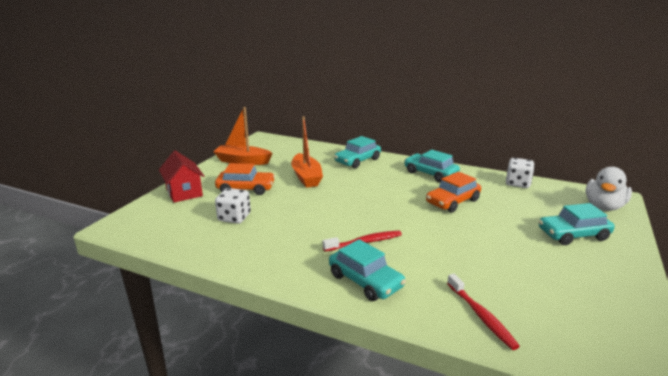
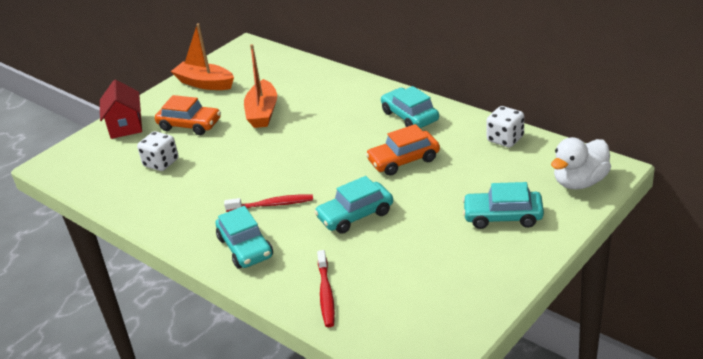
camera: 20 degrees right, 10 degrees up
turquoise car [334,136,381,169] -> turquoise car moved to [314,176,393,234]

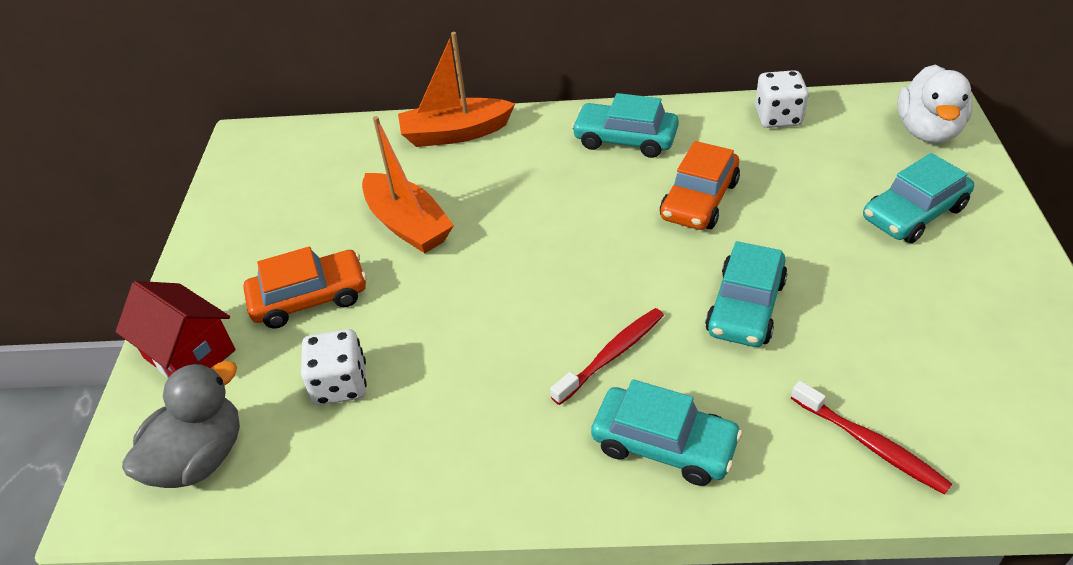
camera: 40 degrees left, 10 degrees up
orange boat [171,23,234,90] -> orange boat moved to [398,32,515,147]
none -> grey duck [122,361,240,488]

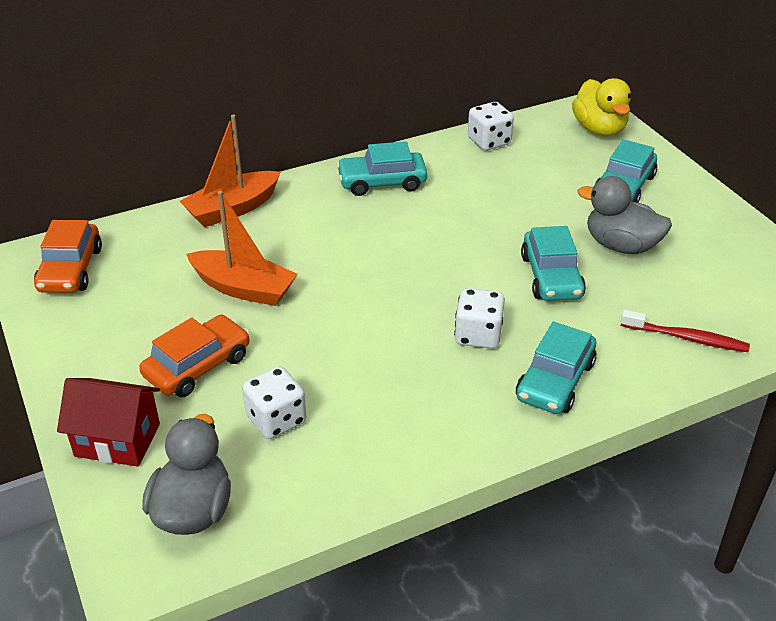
camera: 30 degrees left, 5 degrees down
red toothbrush [550,308,664,405] -> white dice [454,288,505,349]
turquoise car [591,379,742,486] -> turquoise car turned 120 degrees clockwise [516,322,597,414]
orange car [660,141,740,230] -> orange car moved to [34,220,102,293]
white duck [897,65,973,143] -> yellow duck [572,78,631,136]
none -> grey duck [577,176,672,254]

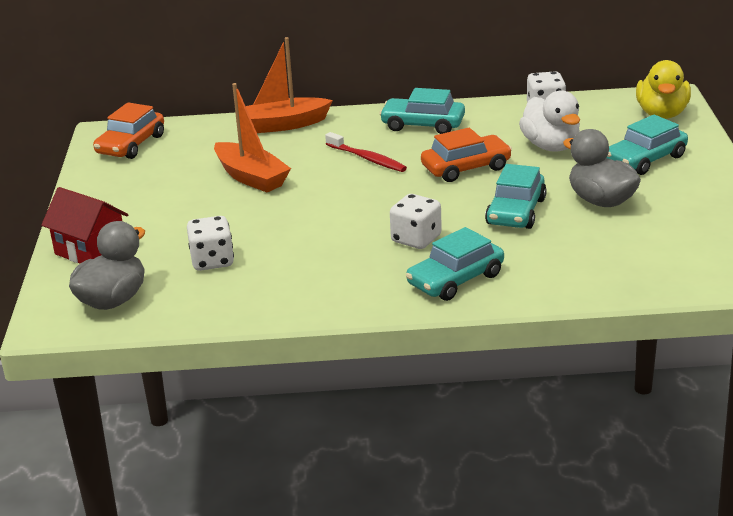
camera: 25 degrees right, 10 degrees down
orange car [139,315,250,397] -> orange car moved to [421,128,512,182]
red toothbrush [621,310,750,352] -> red toothbrush moved to [325,132,407,172]
none -> white duck [519,90,580,152]

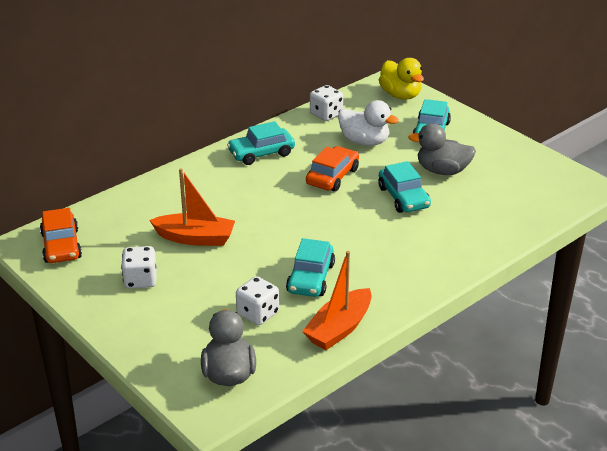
camera: 40 degrees left, 5 degrees up
red house [41,187,128,264] -> none
orange boat [246,37,333,133] -> orange boat moved to [302,251,372,350]
red toothbrush [325,132,407,172] -> none
white dice [390,194,442,249] -> white dice moved to [121,246,157,288]
turquoise car [406,227,504,301] -> turquoise car moved to [286,238,335,297]

